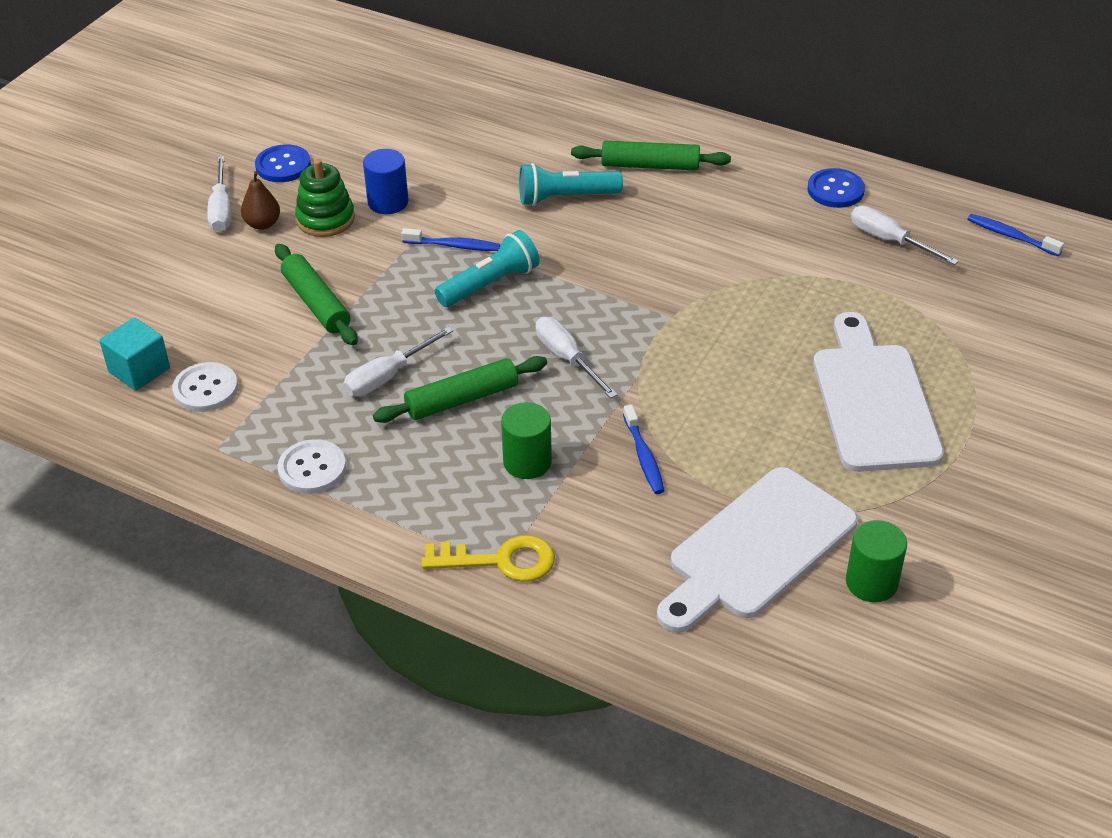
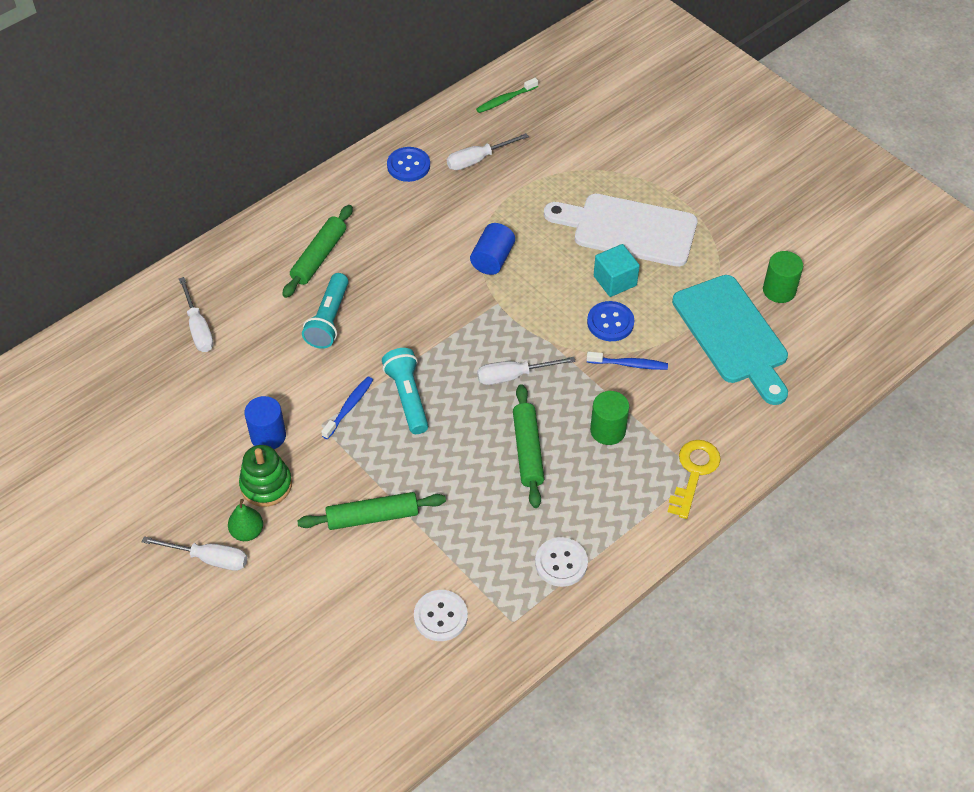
camera: 70 degrees left, 10 degrees up
turquoise cube [99,318,170,391] -> turquoise cube moved to [594,244,640,297]
brown pear [241,171,280,230] -> green pear [228,499,263,541]
blue button [255,144,311,182] -> blue button moved to [587,301,634,341]
white screwdriver [344,327,453,397] -> white screwdriver moved to [179,277,214,352]
white cutting board [657,467,858,633] -> turquoise cutting board [672,275,788,405]
blue toothbrush [967,214,1064,256] -> green toothbrush [476,78,538,113]
none -> blue cylinder [470,223,515,275]

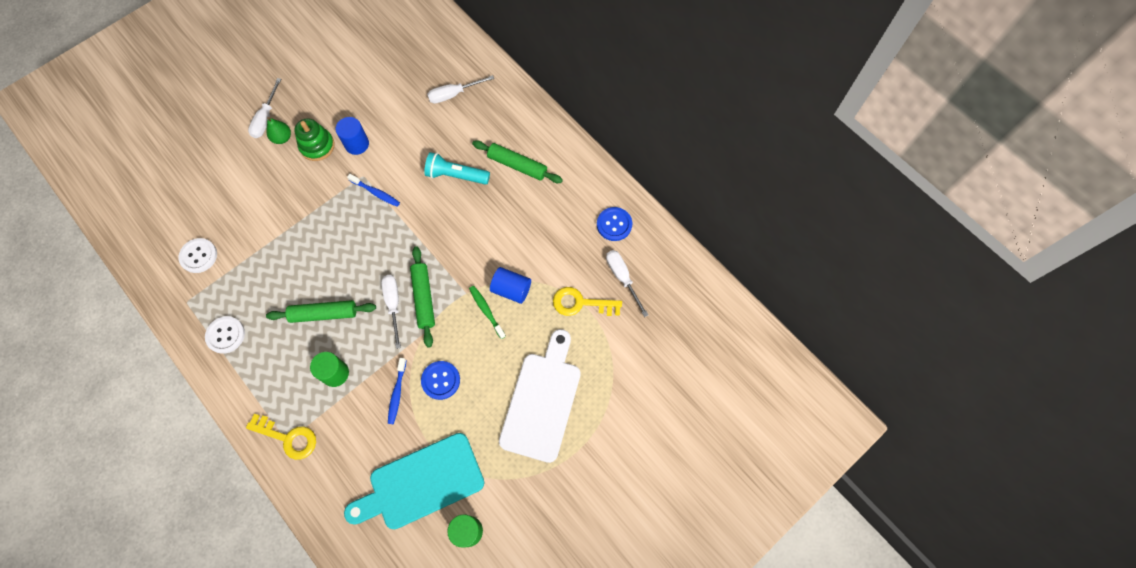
camera: 90 degrees right, 15 degrees up
green rolling pin [297,492,446,530] -> green rolling pin moved to [410,246,435,348]
turquoise flashlight [382,348,428,434] -> none
green toothbrush [476,78,538,113] -> green toothbrush moved to [469,286,506,339]
turquoise cube [594,244,640,297] -> none
none -> yellow key [553,287,622,316]

